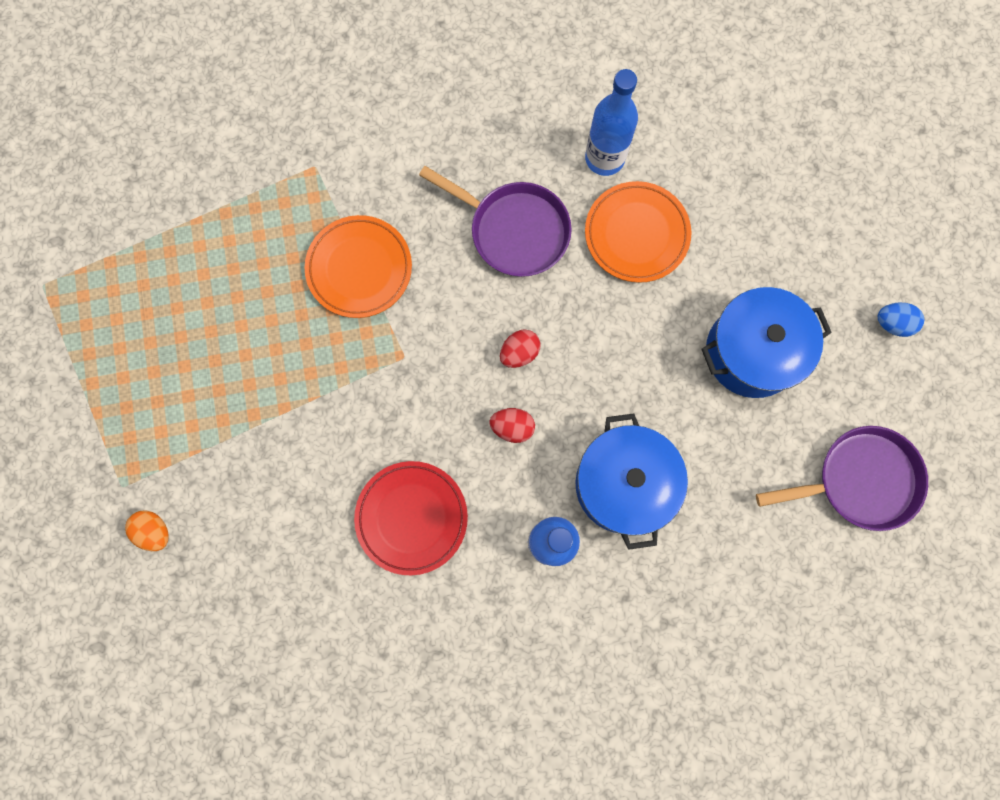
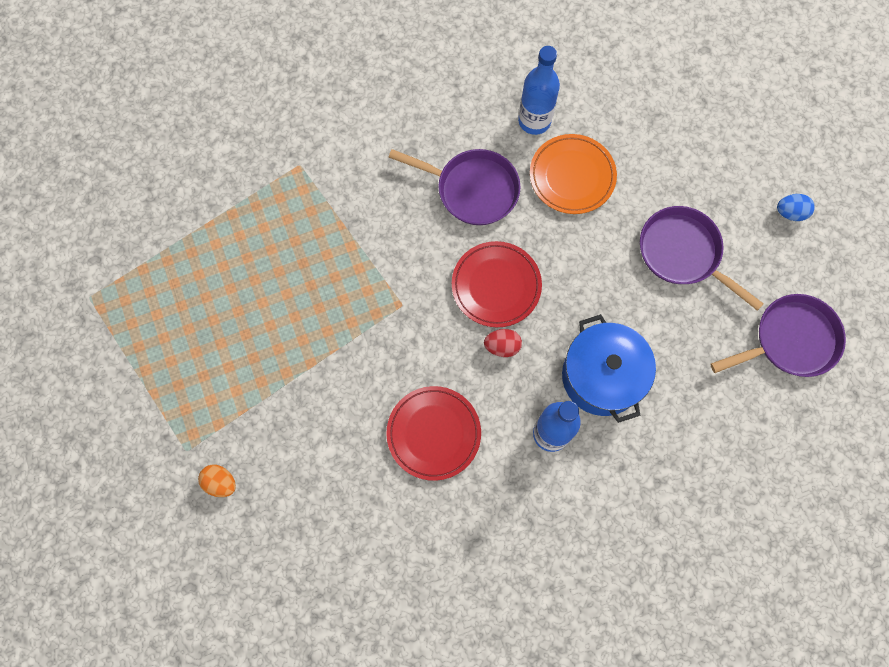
camera: 10 degrees left, 5 degrees down
orange plate [304,215,412,318] -> none
red egg [500,329,541,368] -> red plate [452,241,542,327]
blue pot [701,287,832,398] -> purple pan [640,206,764,311]

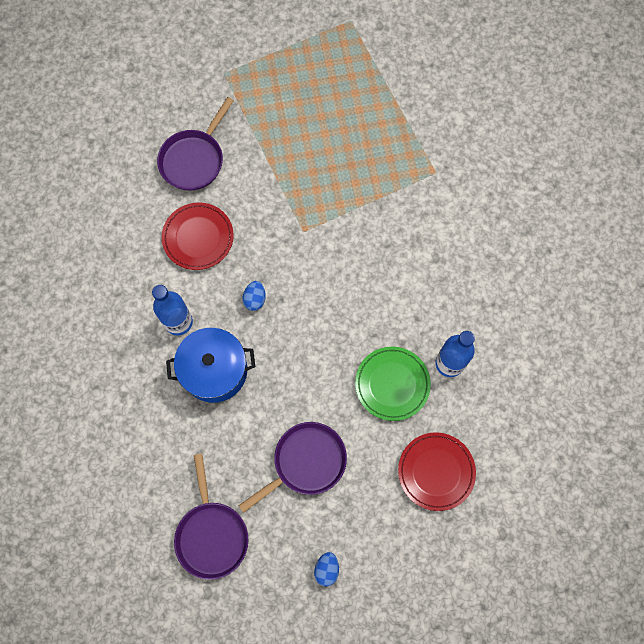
camera: 100 degrees right, 0 degrees up
orange egg [198,465,236,497] -> none
purple pan [389,149,521,225] -> purple pan moved to [157,97,234,191]
red plate [452,241,542,327] -> red plate moved to [398,432,476,511]
red egg [484,329,522,357] -> blue egg [243,281,266,311]
orange plate [530,134,617,214] -> green plate [355,347,431,421]

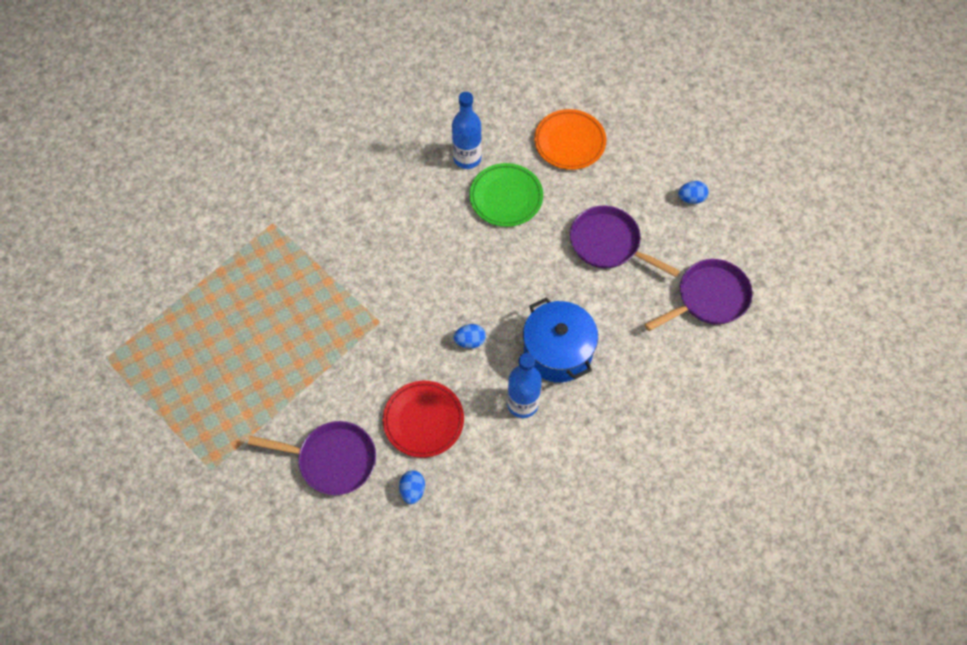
camera: 110 degrees left, 10 degrees down
red plate [398,432,476,511] -> orange plate [534,109,606,170]
none -> blue egg [399,470,425,504]

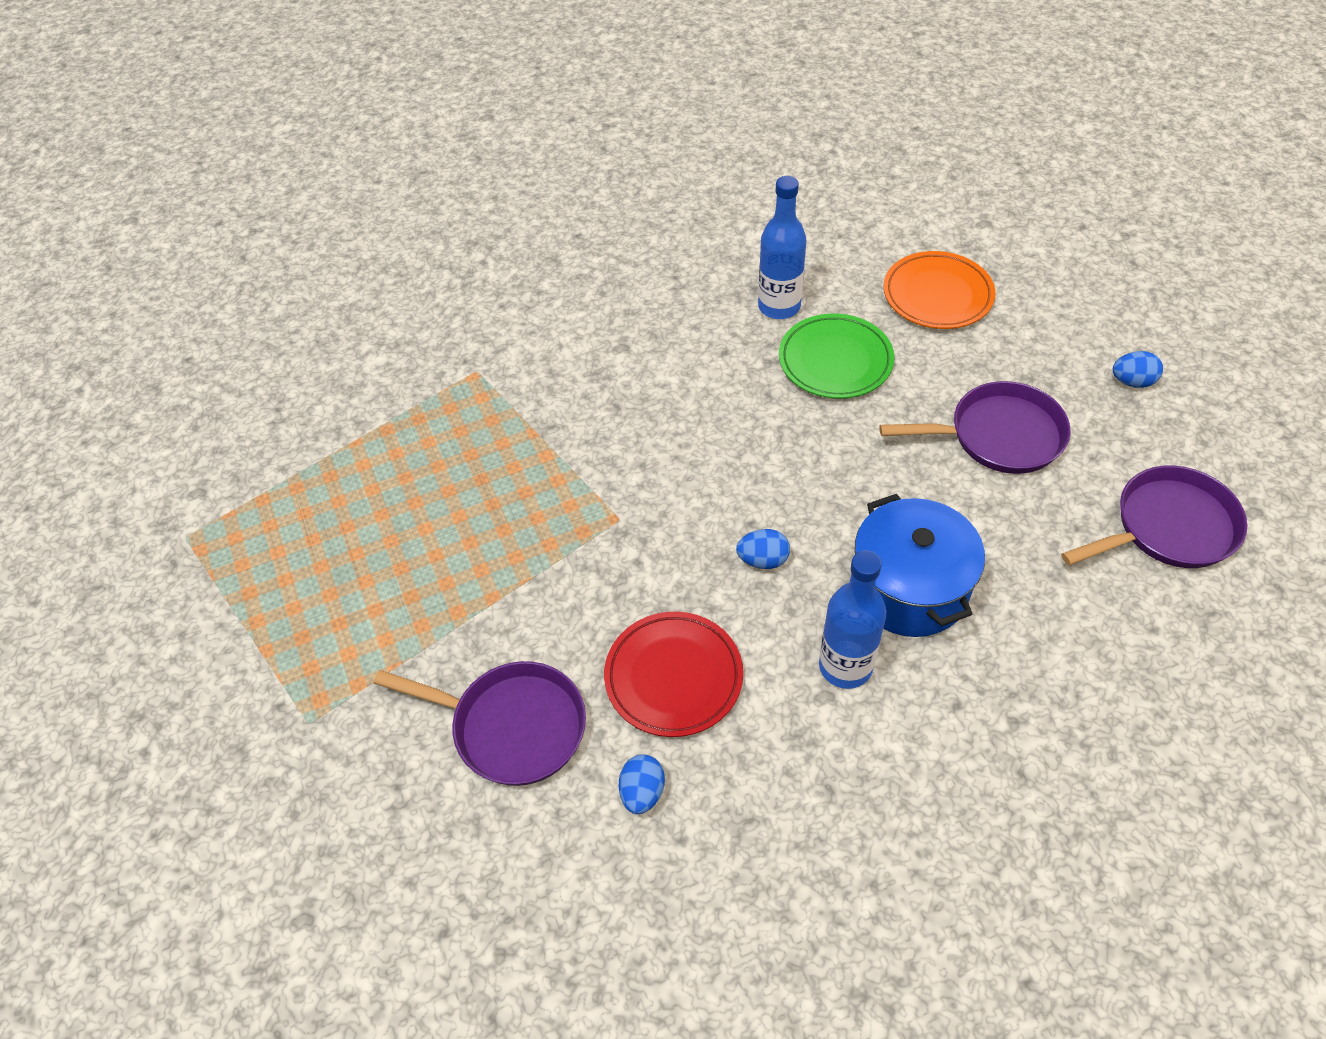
camera: 10 degrees right, 10 degrees down
purple pan [570,206,680,277] -> purple pan turned 135 degrees clockwise [879,381,1070,474]

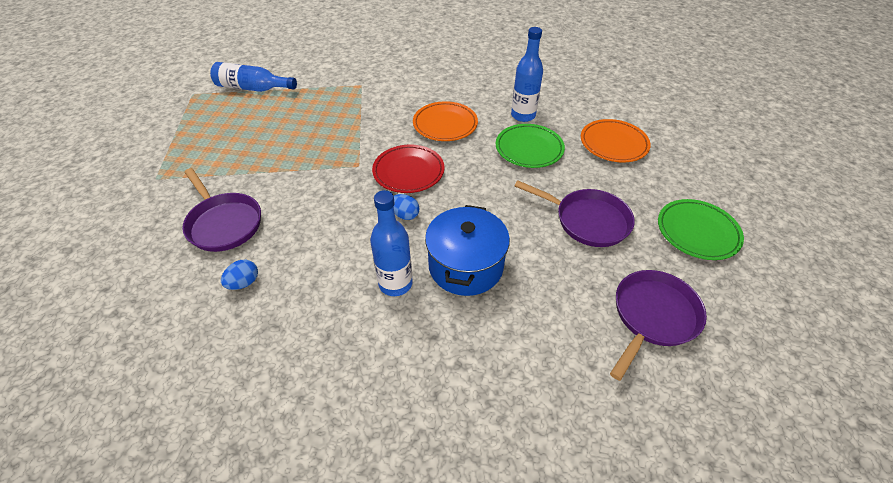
camera: 30 degrees right, 5 degrees down
red plate [604,612,743,737] -> red plate moved to [372,144,445,193]
purple pan [1061,466,1247,568] -> purple pan turned 60 degrees counterclockwise [610,270,707,381]
blue egg [1113,351,1163,388] -> green plate [658,199,744,260]
none -> blue bottle [210,62,297,92]
none -> orange plate [413,101,478,141]

